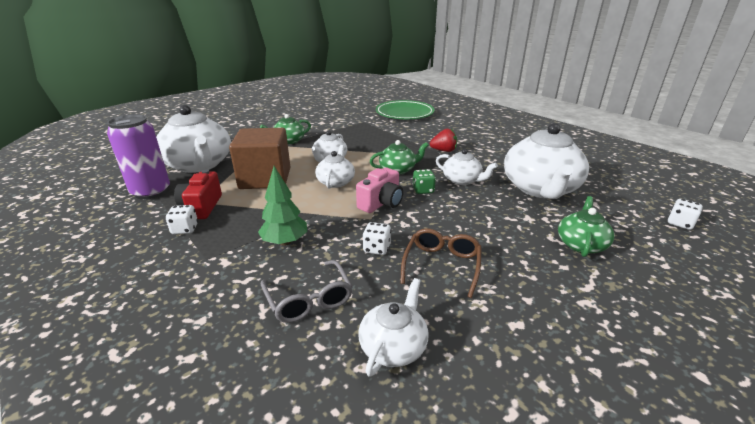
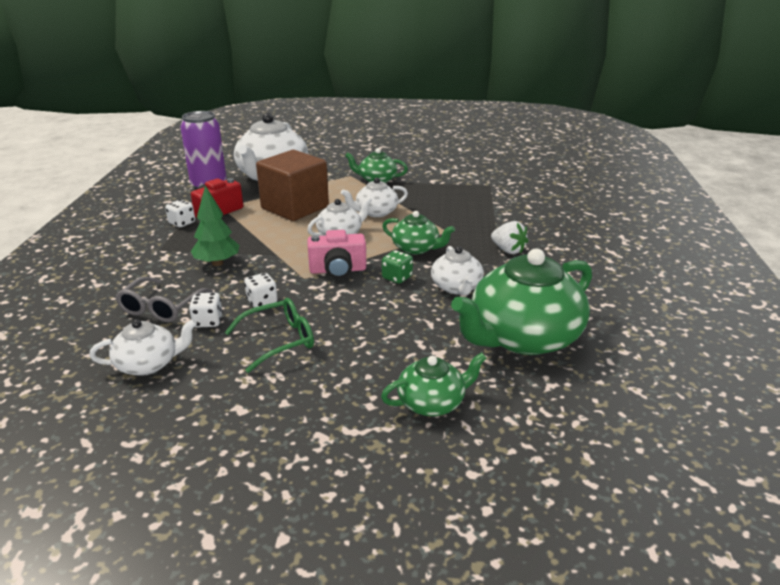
camera: 45 degrees right, 0 degrees up
green plate [376,100,435,119] -> none
brown glasses [400,228,482,298] -> green glasses [224,298,314,373]
red strawberry [430,129,457,152] -> white strawberry [491,221,528,254]
white teapot [504,123,589,199] -> green teapot [451,248,592,355]
white dice [668,199,703,230] -> white dice moved to [189,293,223,328]

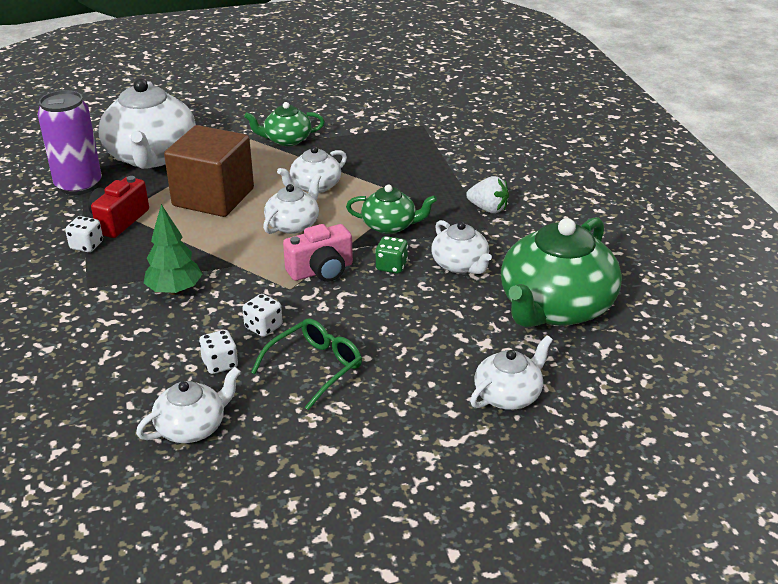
camera: 20 degrees left, 5 degrees up
grey glasses [115,277,213,322] -> none
green teapot [381,353,487,416] -> white teapot [470,335,553,410]

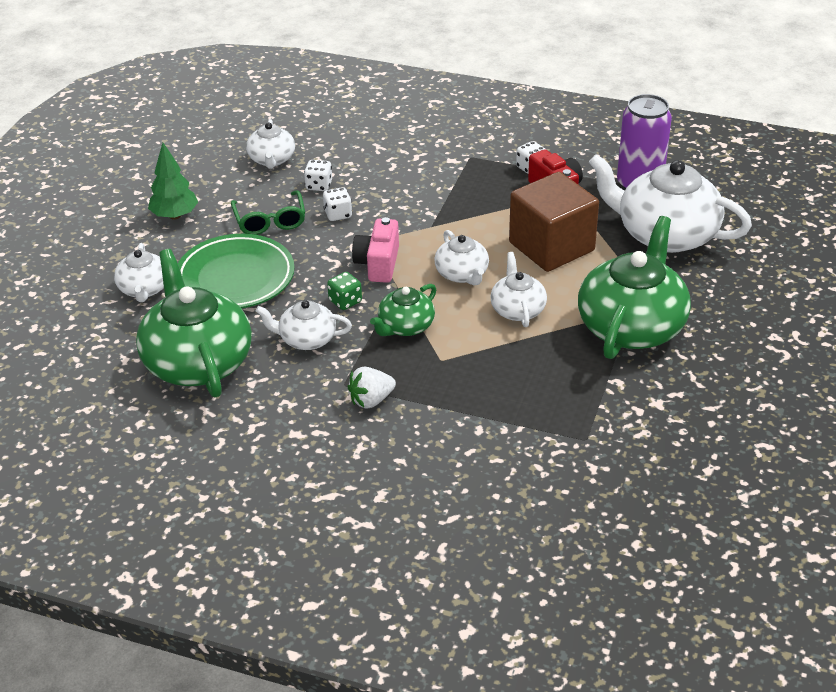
camera: 125 degrees right, 5 degrees up
green tree [144,204,202,295] -> green tree moved to [148,143,198,220]
green teapot [244,102,325,146] -> green teapot [578,216,691,359], size x1.93
none -> green plate [178,234,295,308]

